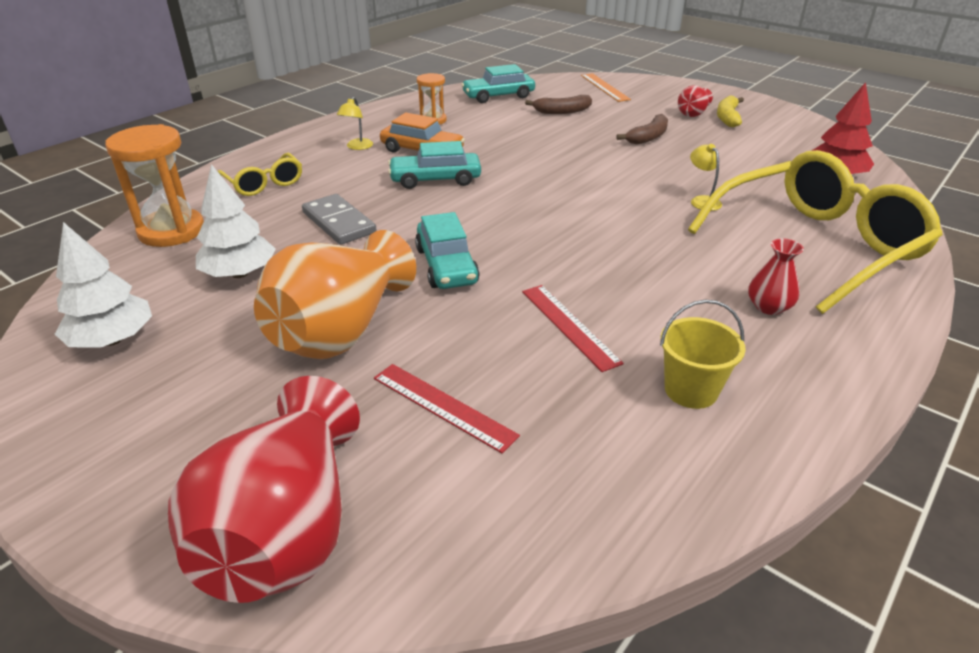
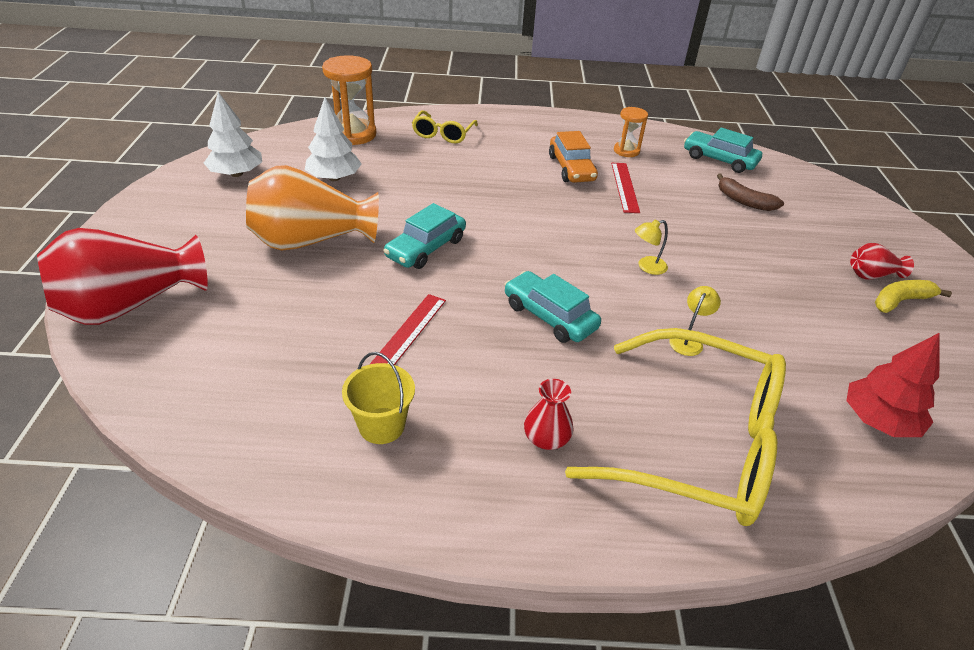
camera: 50 degrees right, 5 degrees up
grey domino [302,194,376,245] -> none
yellow lamp [337,97,373,150] -> yellow lamp moved to [635,220,668,275]
red ruler [374,364,520,453] -> red ruler moved to [611,163,640,213]
turquoise car [388,141,481,189] -> turquoise car moved to [504,271,601,343]
orange ruler [581,73,631,102] -> none
brown banana [616,114,668,144] -> none

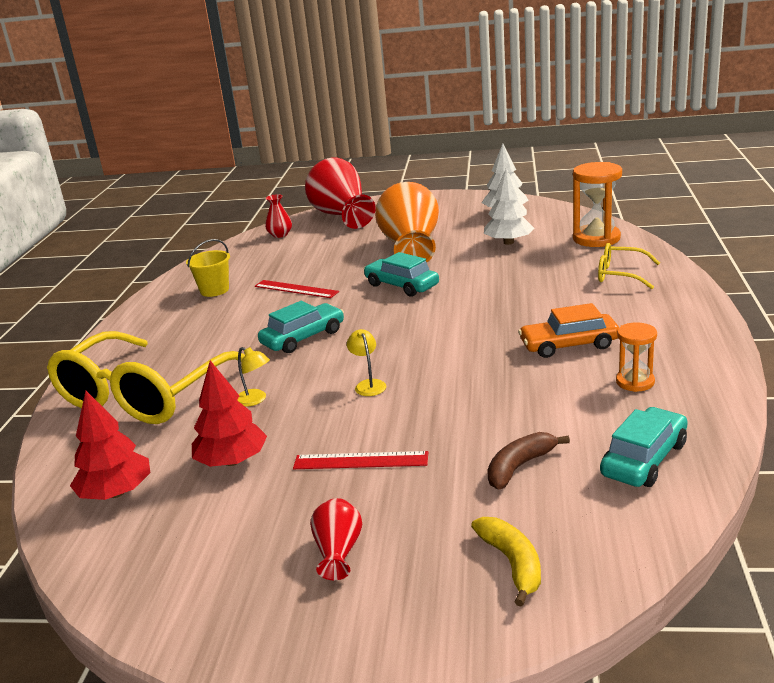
camera: 100 degrees right, 15 degrees down
red vase [524,379,573,450] -> red vase moved to [265,194,292,238]
red ruler [611,163,640,213] -> red ruler moved to [293,451,428,469]
yellow banana [875,280,952,313] -> yellow banana moved to [471,517,541,607]
none -> red tree [192,360,267,467]

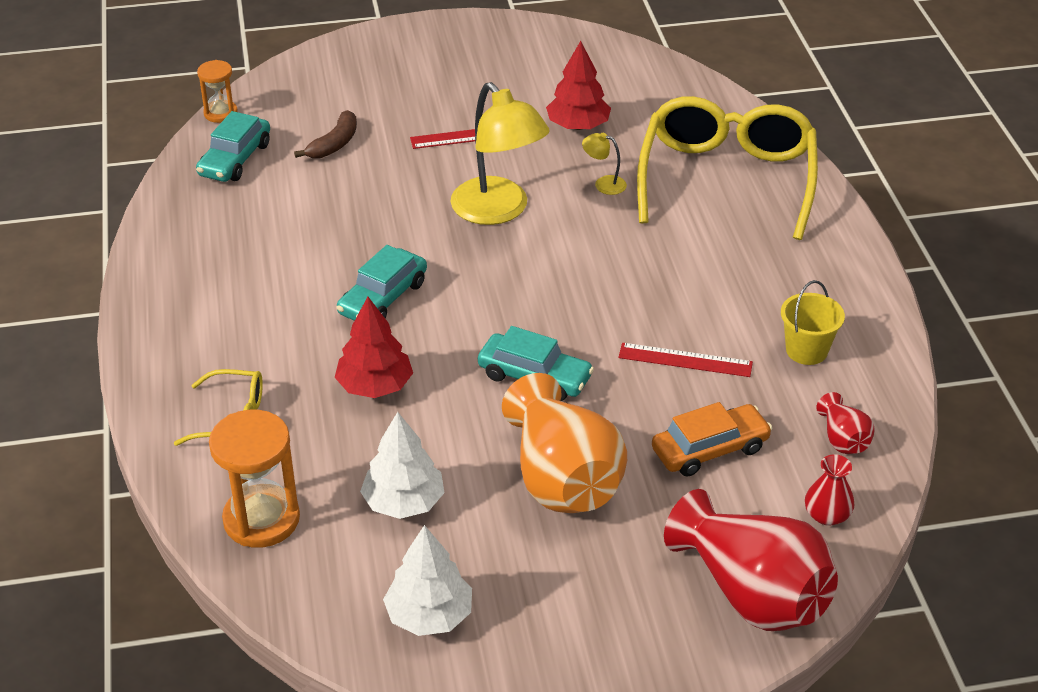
camera: 160 degrees right, 15 degrees up
red tree [70,391,150,500] -> red tree moved to [335,297,413,398]
turquoise car [258,301,344,353] -> turquoise car moved to [336,245,427,321]
red vase [310,498,362,580] -> red vase moved to [816,392,875,454]
yellow lamp [347,329,386,396] -> yellow lamp [450,82,549,225], size x2.41
yellow banana [471,517,541,607] -> none
orange car [518,303,619,358] -> orange car moved to [652,402,773,477]
orange hourglass [616,323,657,392] -> orange hourglass moved to [197,60,238,123]

